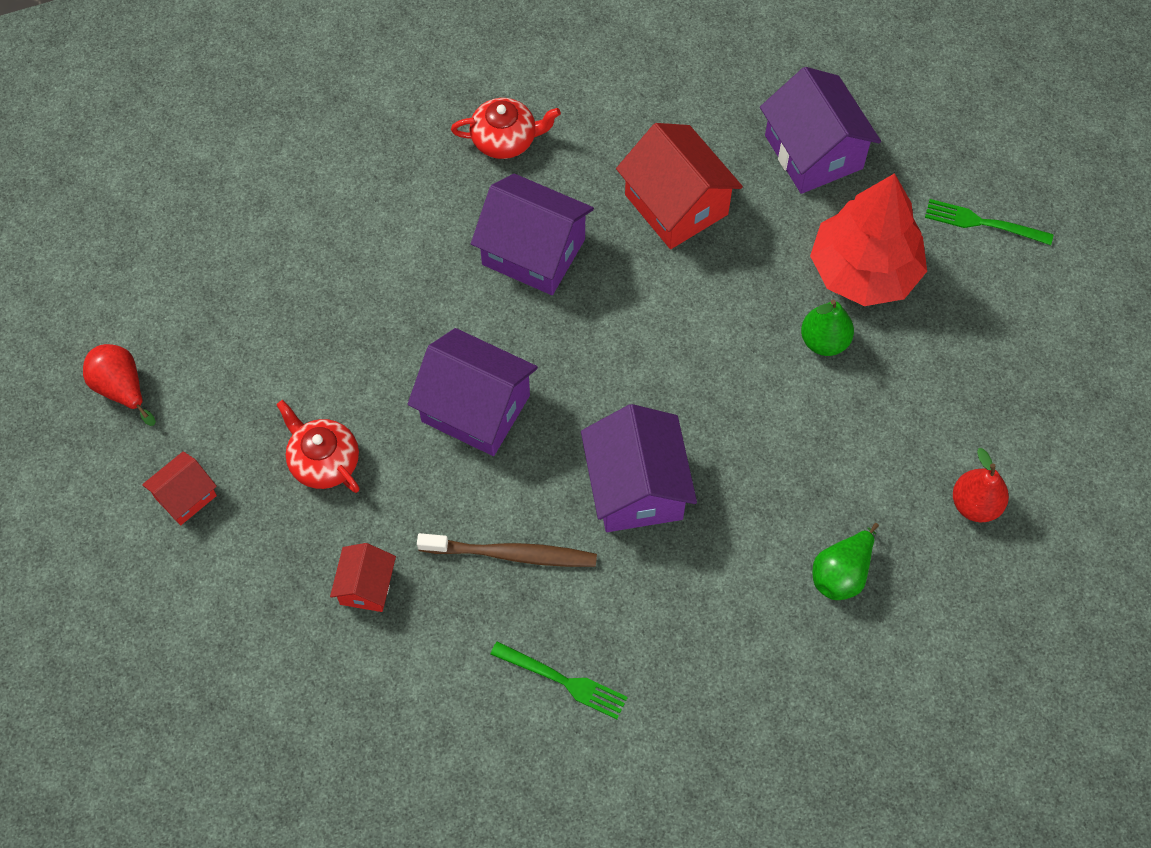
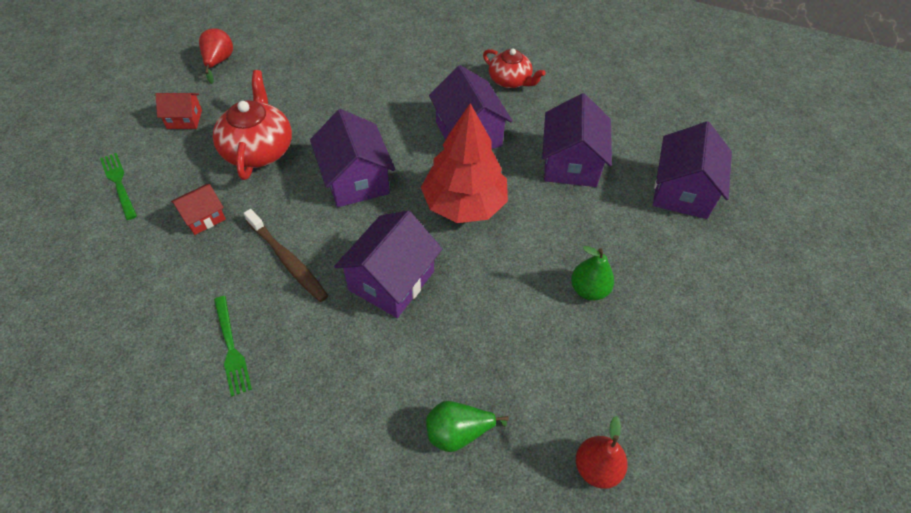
camera: 40 degrees right, 10 degrees down
red teapot [276,400,360,493] -> red teapot [213,70,292,180], size x1.54
red house [616,123,743,249] -> purple house [542,93,612,187]
red tree [810,173,927,306] -> red tree moved to [421,103,508,223]
green fork [925,199,1054,245] -> green fork moved to [100,153,137,220]

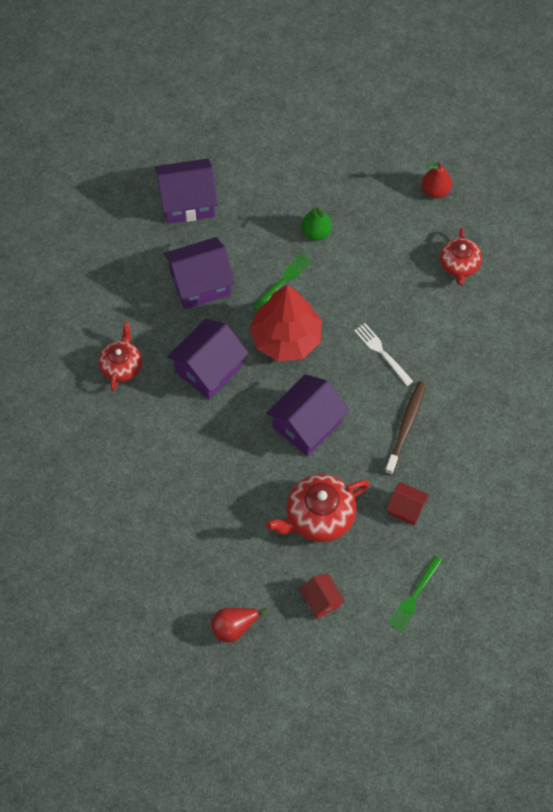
camera: 115 degrees left, 10 degrees up
green fork [214,296,252,397] -> green fork moved to [252,253,312,312]
purple house [334,211,442,318] -> white fork [354,323,414,386]
green pear [426,401,509,452] -> red teapot [440,227,482,285]

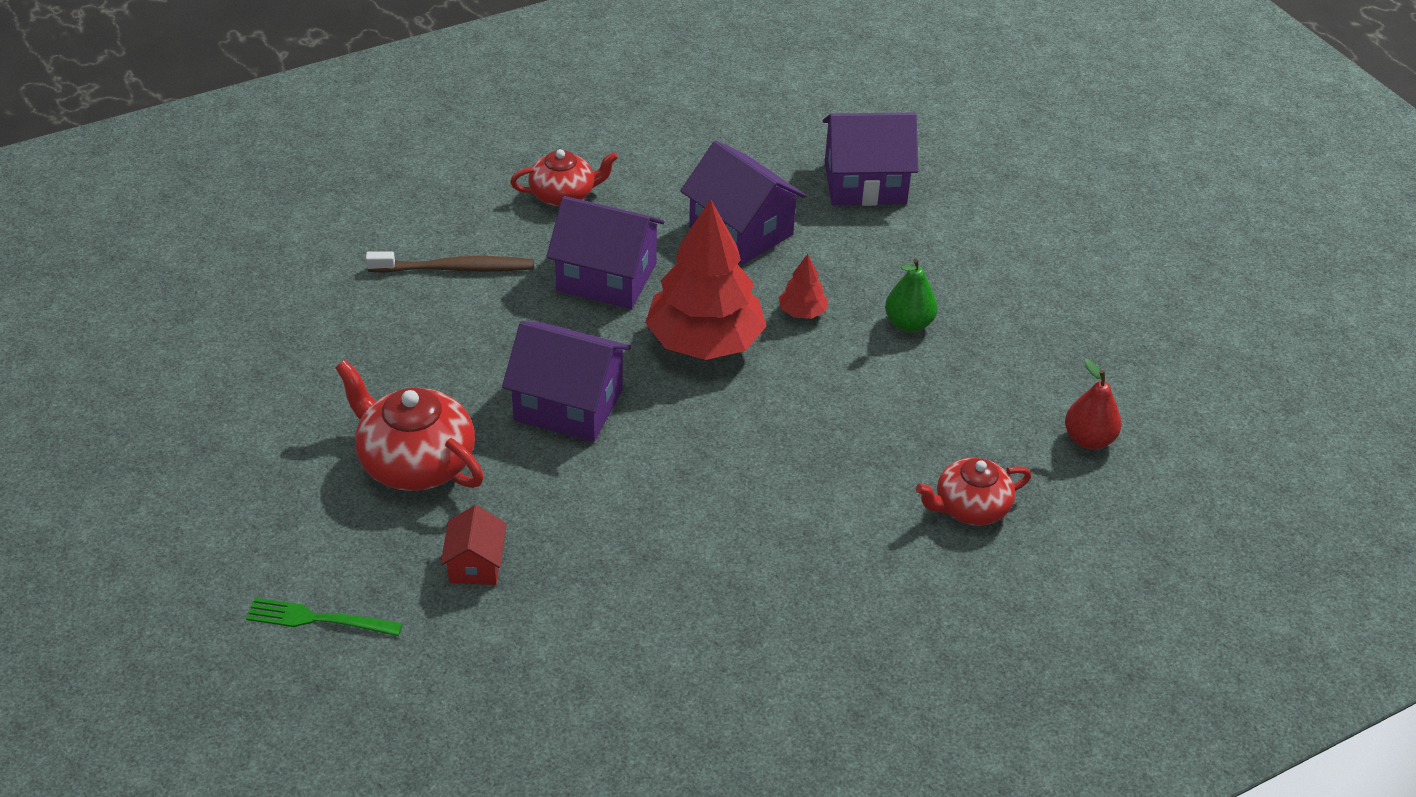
camera: 65 degrees right, 20 degrees down
purple house [155,158,218,224] -> purple house turned 60 degrees counterclockwise [823,113,918,206]
red pear [211,608,267,642] -> none
green fork [252,253,312,312] -> red tree [778,254,829,319]
red house [299,573,345,619] -> none
white fork [354,323,414,386] -> none
brown toothbrush [385,381,426,475] -> brown toothbrush moved to [366,251,534,273]

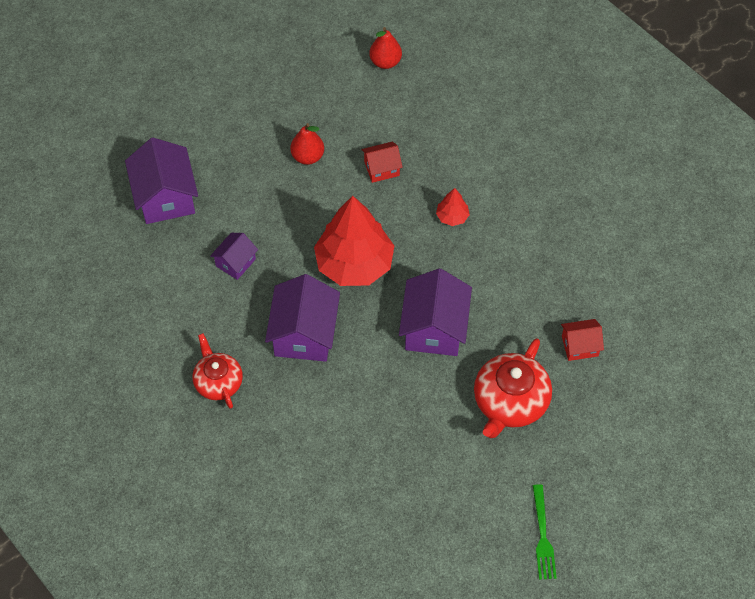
camera: 100 degrees left, 15 degrees up
green fork [246,598,403,636] -> green fork moved to [533,484,557,580]
brown toothbrush [366,251,534,273] -> none
purple house [681,141,806,265] -> purple house [210,233,258,280], size x0.54
red tree [778,254,829,319] -> red tree moved to [436,188,470,226]
green pear [885,258,938,332] -> red pear [290,123,324,165]
red teapot [916,458,1031,525] -> none
none -> red house [362,141,403,183]

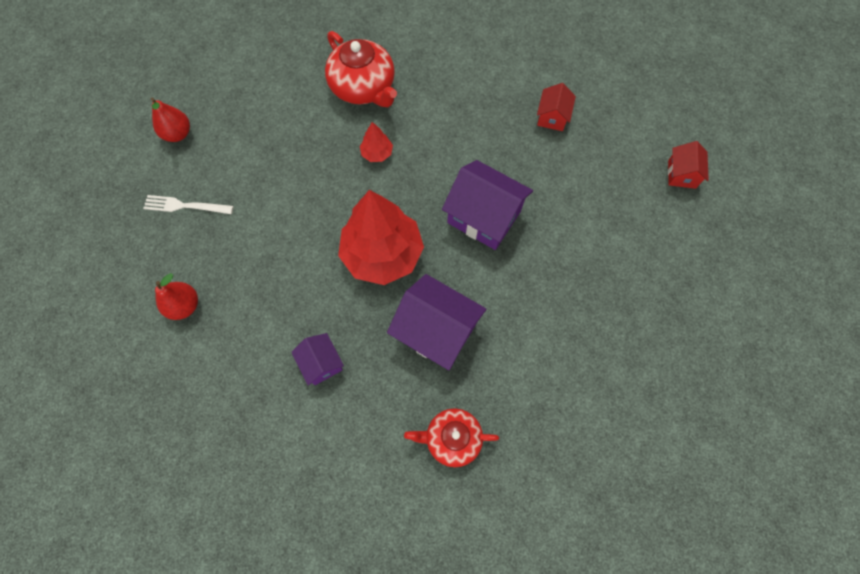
camera: 65 degrees left, 10 degrees up
purple house [125,138,198,224] -> none
red pear [290,123,324,165] -> red pear moved to [155,273,198,320]
red house [362,141,403,183] -> red house moved to [668,141,709,189]
red teapot [474,338,552,438] -> red teapot moved to [325,31,397,107]
green fork [533,484,557,580] -> none
none -> white fork [143,195,233,214]

